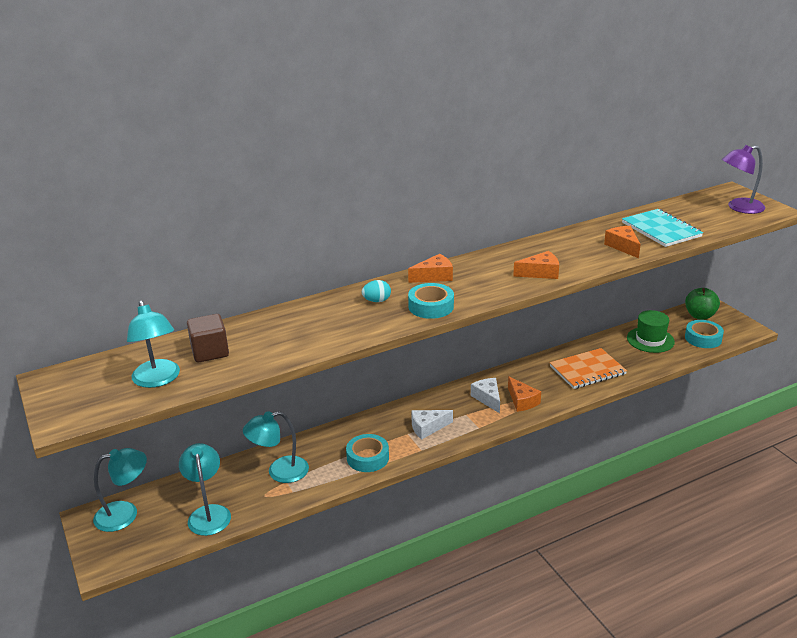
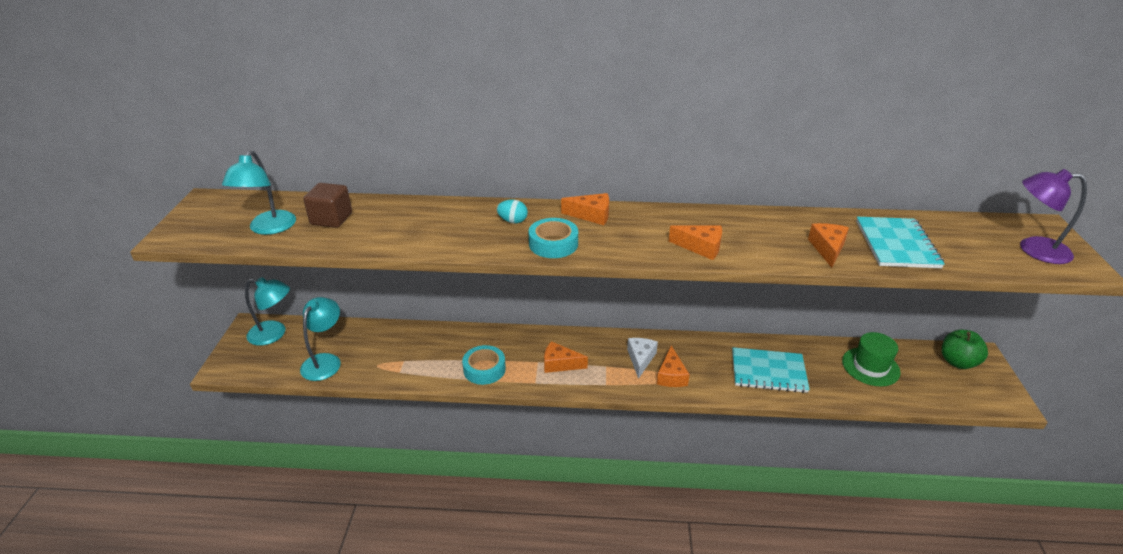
camera: 30 degrees right, 5 degrees up
turquoise lamp [243,411,309,483] -> none
white cheese [411,410,453,439] -> orange cheese [544,341,588,373]
orange notebook [550,348,627,389] -> turquoise notebook [732,347,810,393]
turquoise tape [685,320,724,348] -> none

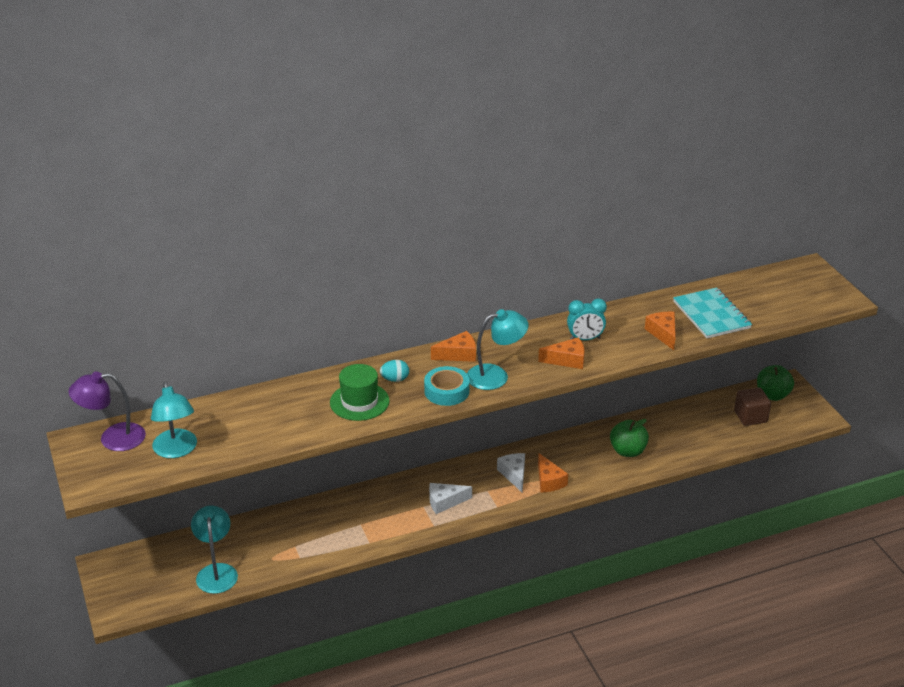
camera: 25 degrees left, 0 degrees up
turquoise lamp [245,277,290,346] -> turquoise lamp moved to [467,309,529,390]
brown cube [303,183,352,228] -> brown cube moved to [734,388,771,426]
turquoise tape [462,345,506,385] -> none
orange cheese [544,341,588,373] -> white cheese [429,483,472,514]
turquoise notebook [732,347,810,393] -> green apple [610,419,649,457]
green hat [842,332,901,386] -> green hat moved to [330,364,390,421]
purple lamp [1020,169,1087,264] -> purple lamp moved to [69,372,146,451]
none -> turquoise clock [567,298,607,340]

